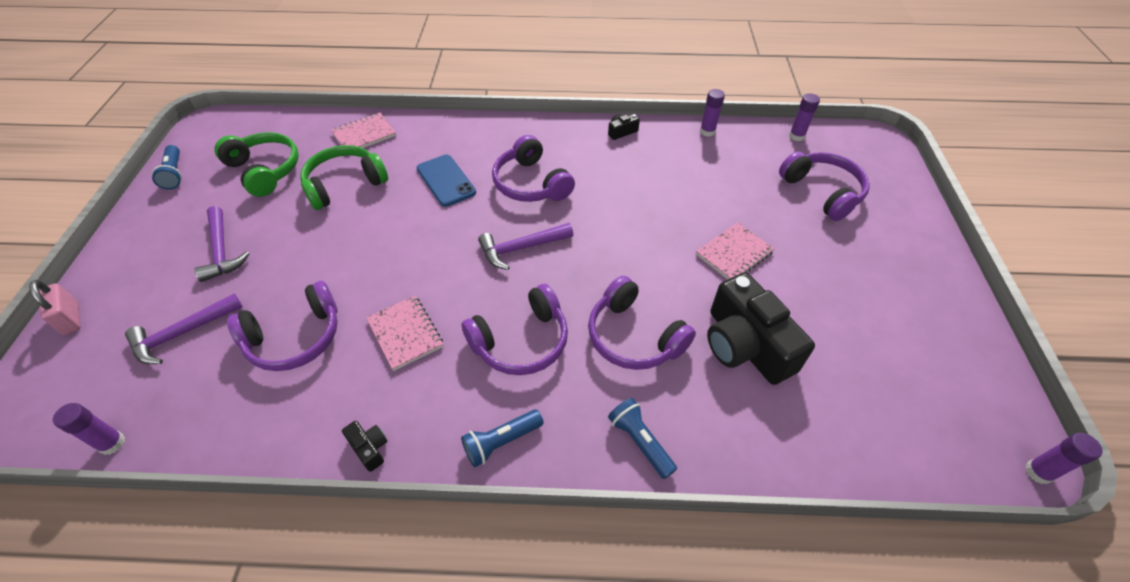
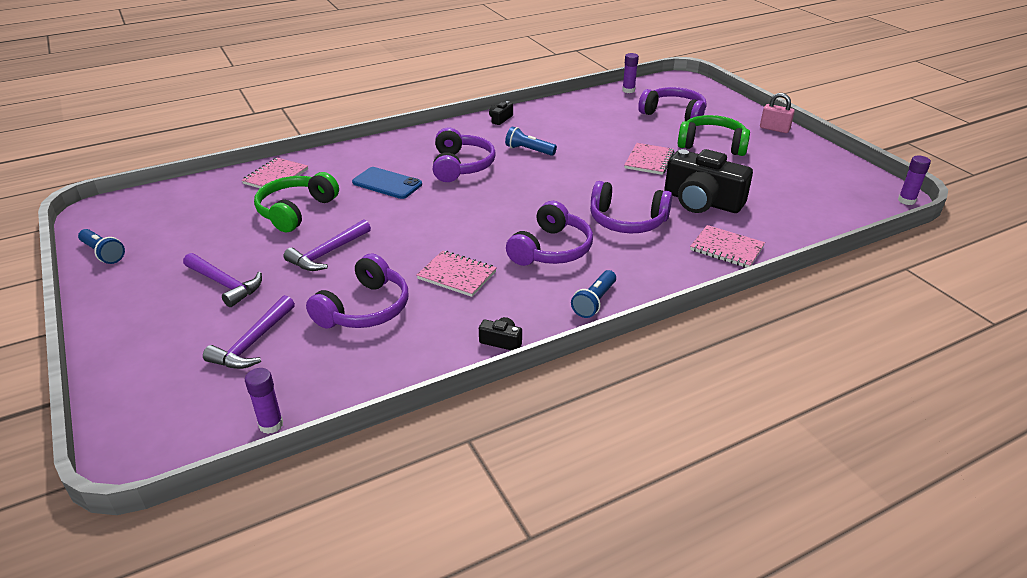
camera: 30 degrees left, 15 degrees down
pink padlock [29,280,81,335] -> pink padlock moved to [760,93,795,133]
green headphones [214,132,299,197] -> green headphones moved to [678,115,750,156]
purple hammer [478,223,573,270] -> purple hammer moved to [284,219,371,271]
purple headphones [492,135,575,202] -> purple headphones turned 120 degrees counterclockwise [433,127,496,182]
blue flashlight [608,398,677,479] -> blue flashlight moved to [505,126,557,156]
purple glue stick [700,89,725,137] -> none
none -> pink notebook [690,225,765,268]

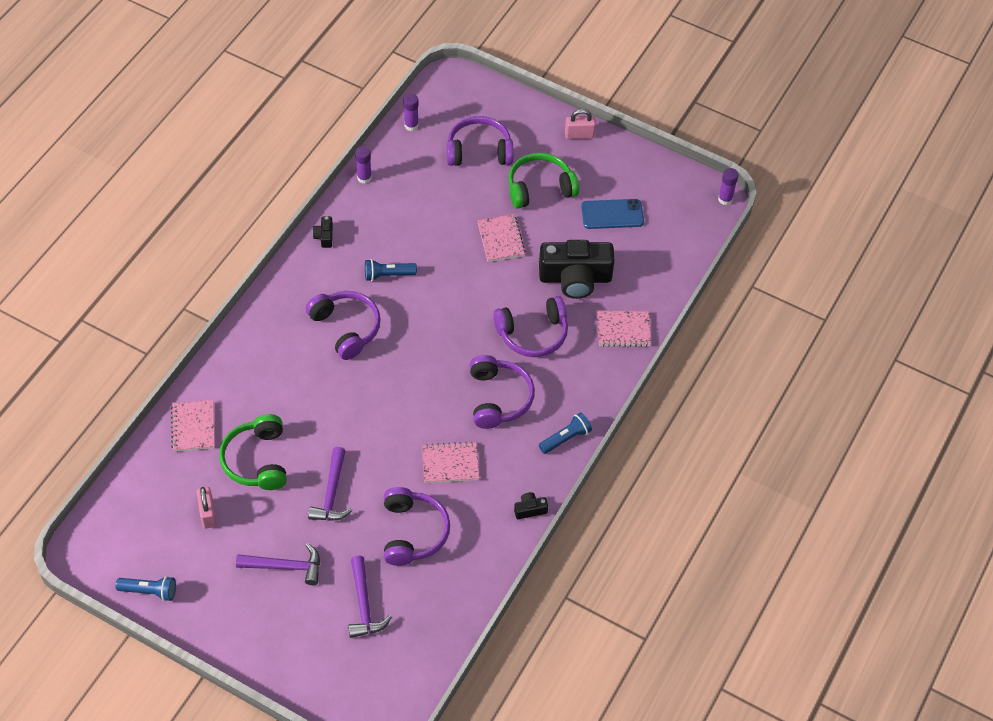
camera: 35 degrees left, 20 degrees up
purple glue stick [245,368,283,434] -> purple glue stick moved to [355,146,372,184]
blue phone [352,167,422,199] -> blue phone moved to [581,199,644,229]
blue flashlight [571,270,616,318] -> blue flashlight turned 120 degrees counterclockwise [539,412,592,454]
none -> pink padlock [197,487,216,529]

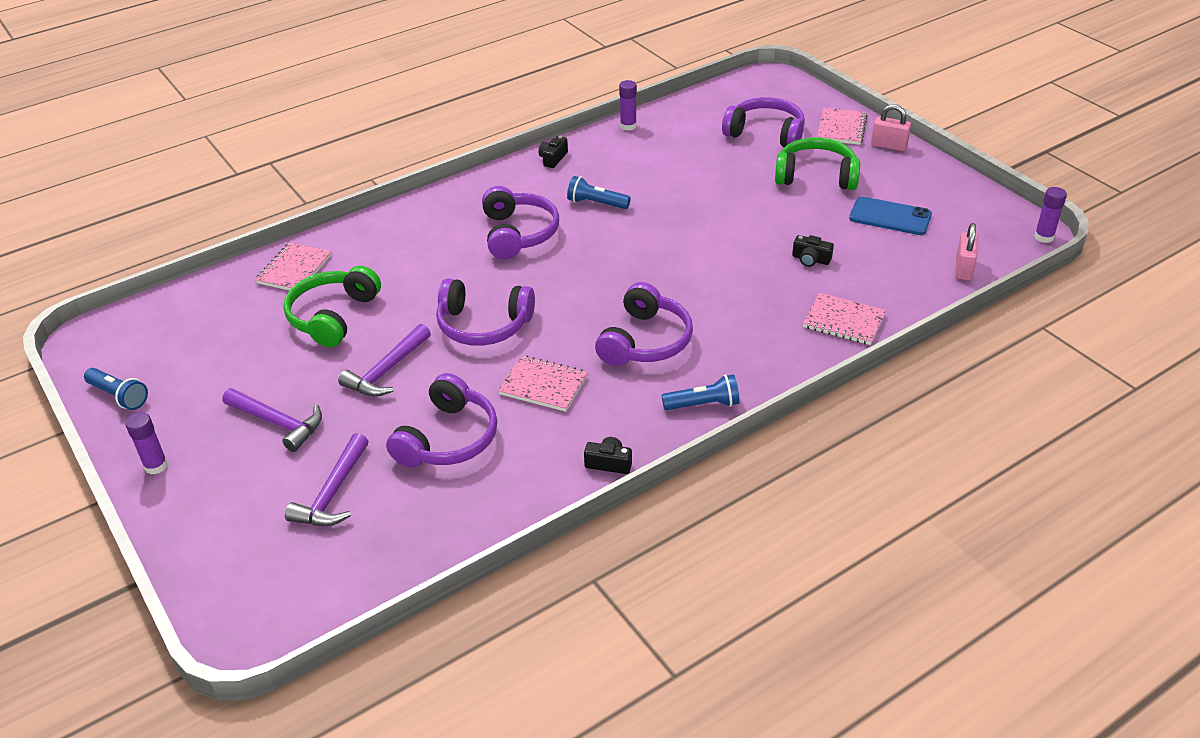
camera: 30 degrees right, 15 degrees down
pink padlock [197,487,216,529] -> pink padlock moved to [955,223,978,280]
purple glue stick [403,94,419,131] -> purple glue stick moved to [125,412,168,474]
pink notebook [477,214,526,262] -> pink notebook moved to [817,108,867,145]
purple headphones [494,296,568,357] -> purple headphones moved to [436,278,535,346]
black camera [539,240,615,299] -> black camera [792,235,834,267], size x0.41

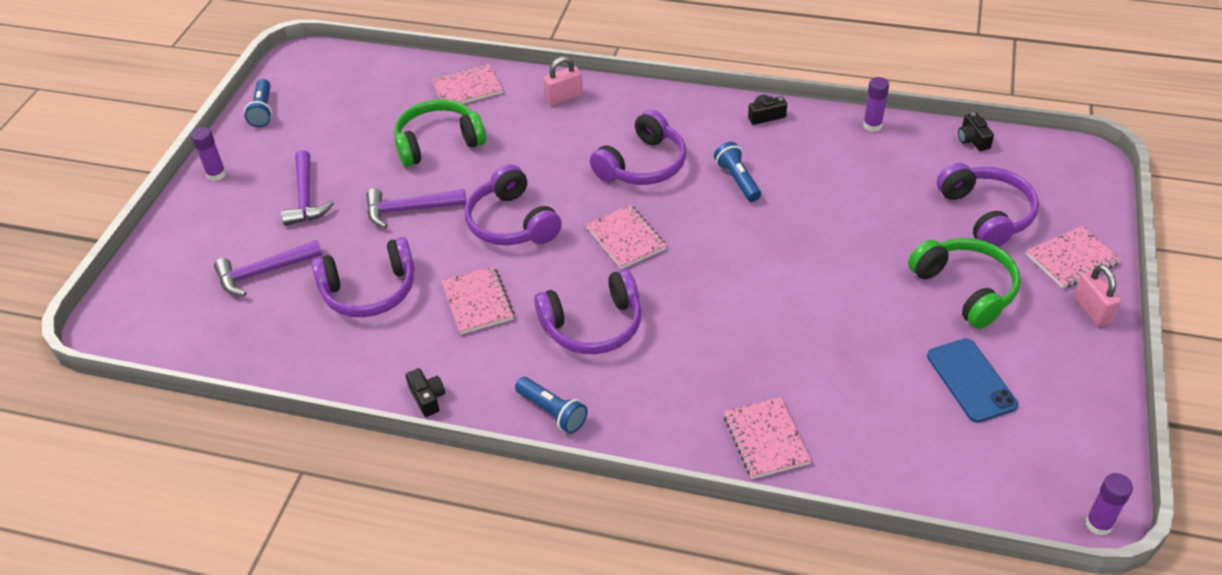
camera: 50 degrees right, 5 degrees up
black camera [792,235,834,267] -> black camera moved to [958,112,994,151]
pink padlock [955,223,978,280] -> pink padlock moved to [543,56,583,106]
none -> pink notebook [586,205,667,269]

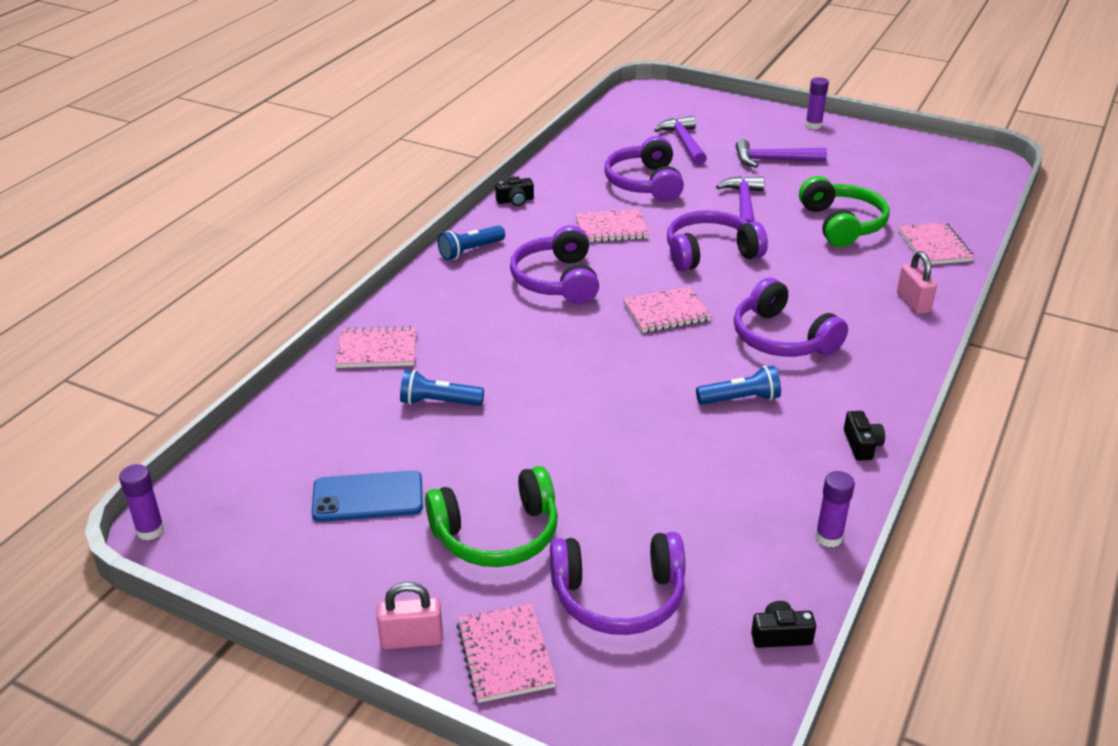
camera: 100 degrees right, 10 degrees down
blue flashlight [244,79,272,127] -> blue flashlight moved to [400,370,484,406]

